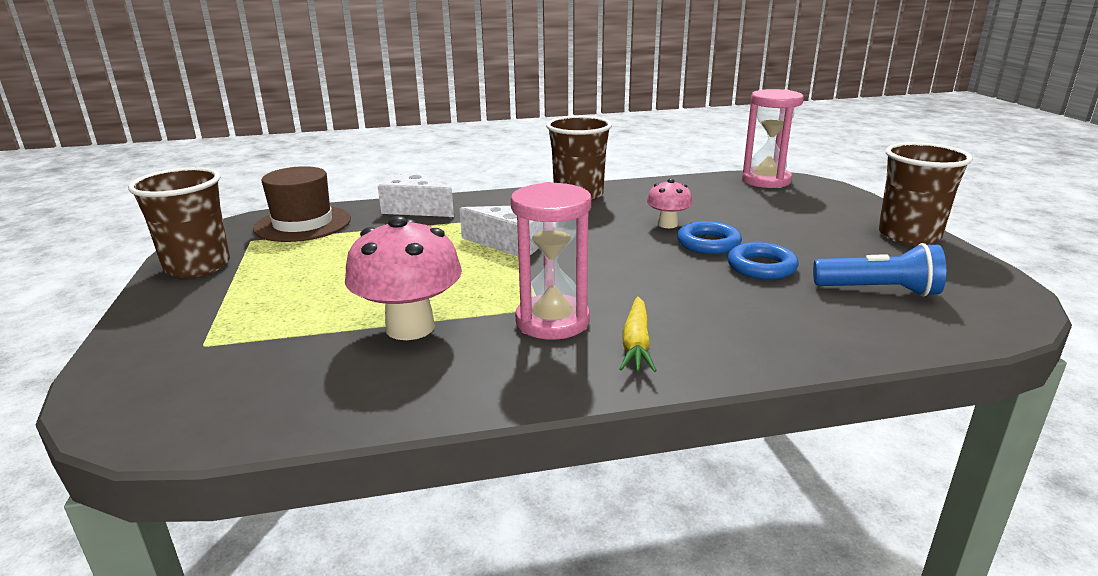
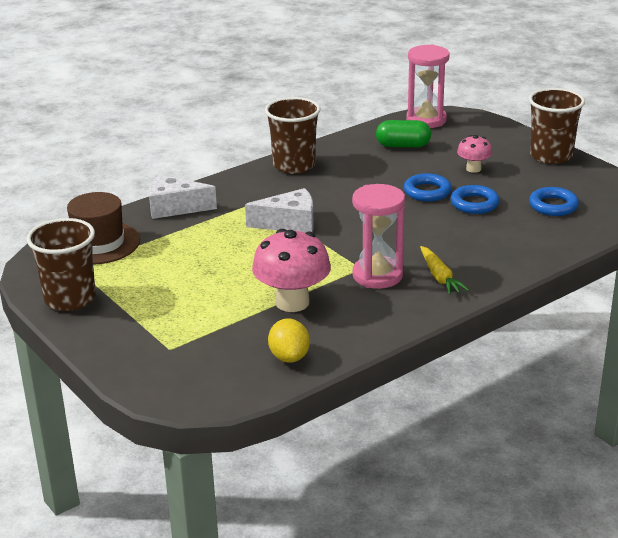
camera: 25 degrees left, 5 degrees up
pink mushroom [647,179,693,228] -> pink mushroom moved to [457,135,492,173]
blue flashlight [813,243,946,297] -> blue ring [529,187,579,216]
none -> yellow lemon [268,318,310,363]
none -> green capsule [376,120,431,148]

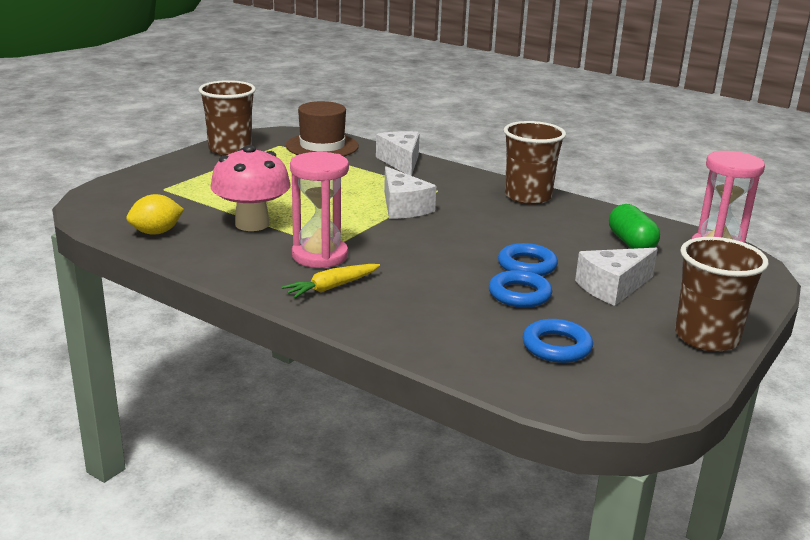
camera: 70 degrees right, 5 degrees down
pink mushroom [457,135,492,173] -> white cheese [575,248,658,306]

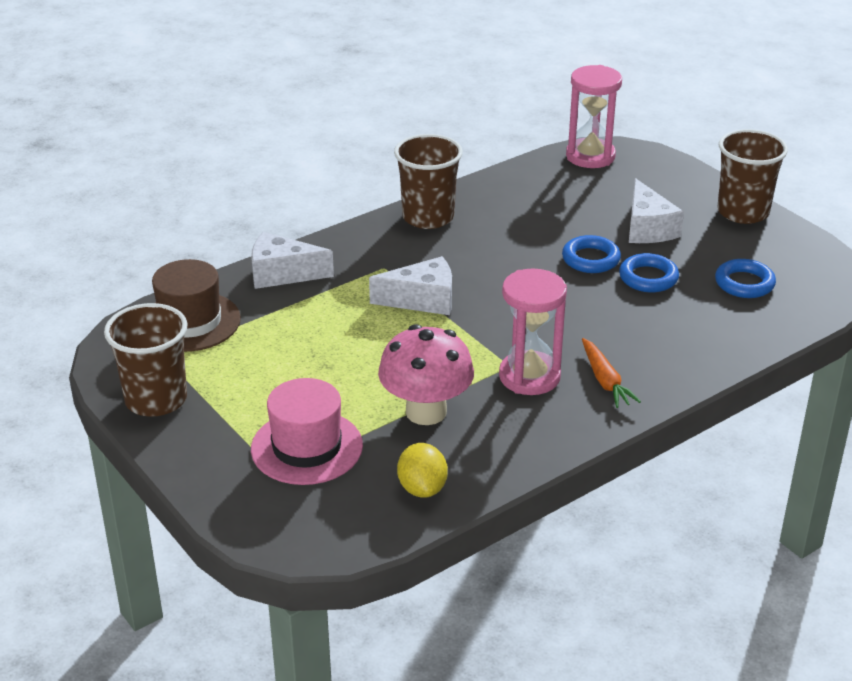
camera: 70 degrees left, 10 degrees up
yellow carrot [282,264,380,298] -> orange carrot [582,338,641,408]
green capsule [609,204,660,249] -> none
none -> pink hat [251,378,363,485]

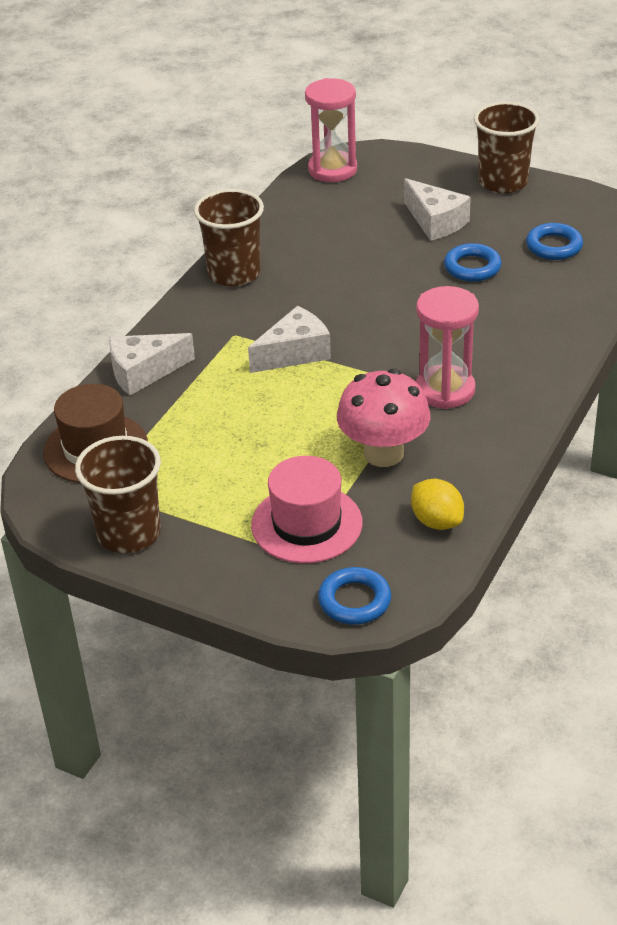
camera: 25 degrees left, 5 degrees up
blue ring [562,235,621,273] -> blue ring moved to [318,567,391,625]
orange carrot [582,338,641,408] -> none

